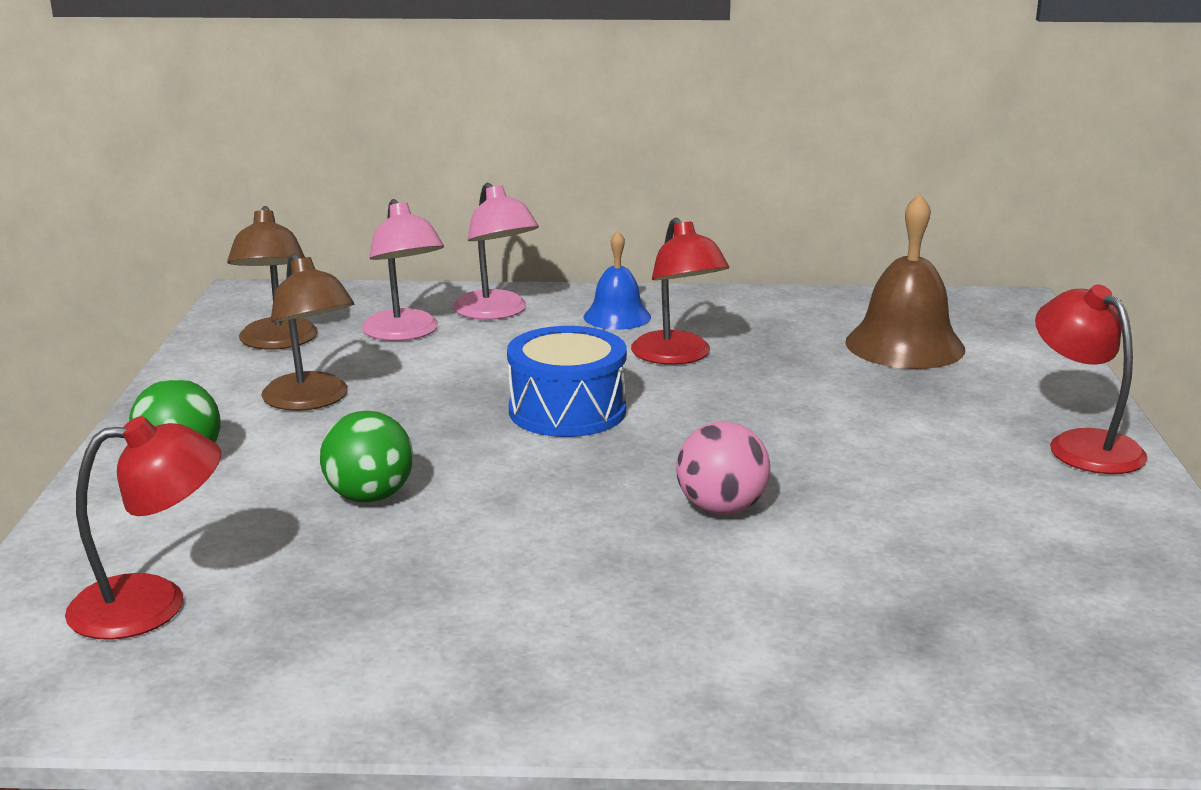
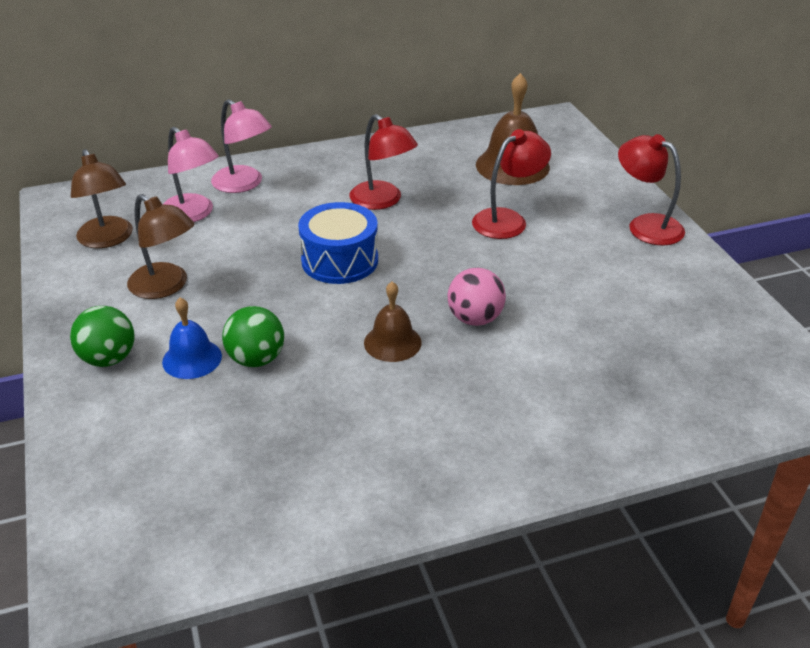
camera: 20 degrees left, 15 degrees up
red lamp [65,416,221,640] -> red lamp moved to [472,129,551,239]
blue bell [583,231,651,330] -> blue bell moved to [162,297,222,379]
none -> brown bell [364,282,421,362]

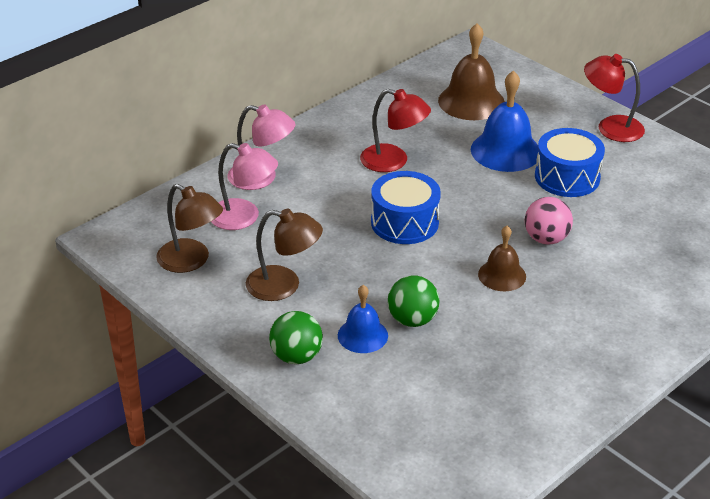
camera: 25 degrees left, 0 degrees up
red lamp [472,129,551,239] -> blue bell [471,70,538,172]
none -> blue drum [535,128,605,197]

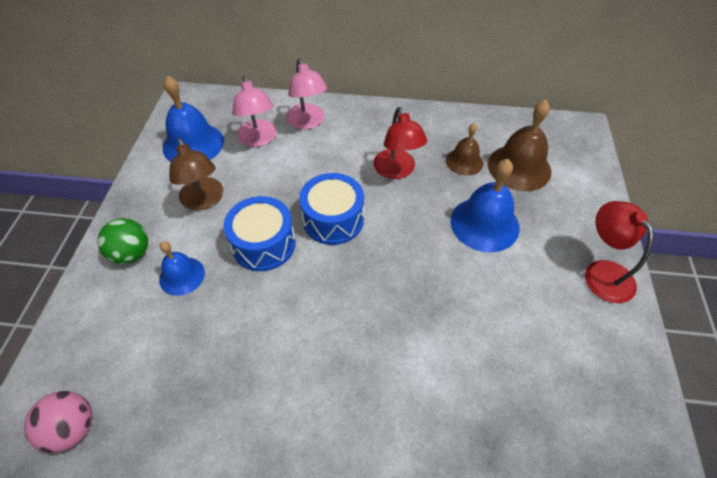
camera: 50 degrees right, 15 degrees up
brown lamp [156,184,223,273] -> blue bell [163,76,224,162]
green ball [388,275,439,327] -> none
brown bell [478,226,526,291] -> brown bell moved to [446,123,483,176]
pink ball [525,197,573,245] -> pink ball moved to [24,391,92,453]
blue drum [535,128,605,197] -> blue drum moved to [224,196,296,271]

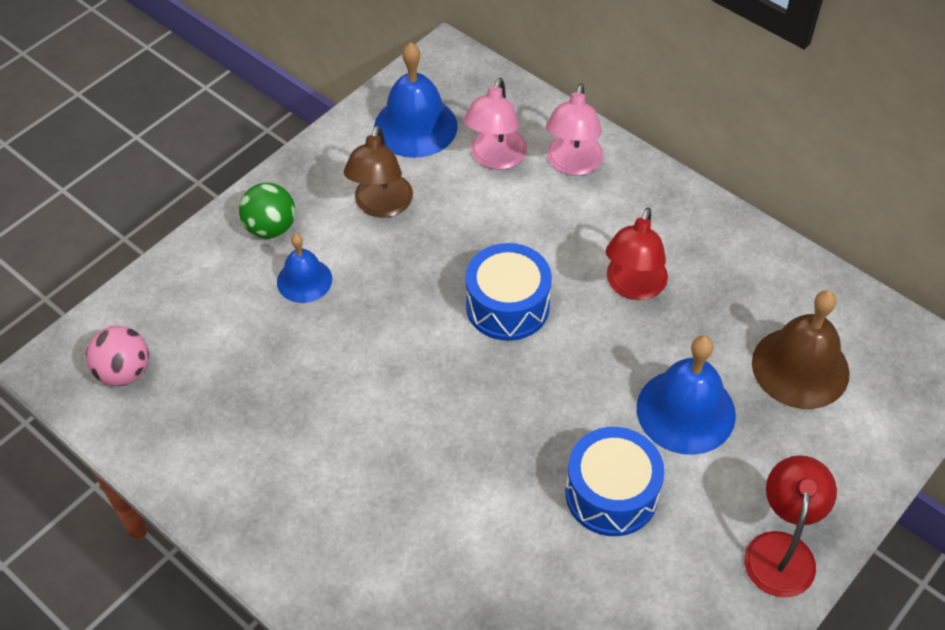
camera: 35 degrees right, 0 degrees up
blue drum [224,196,296,271] -> blue drum moved to [565,427,664,536]
brown bell [446,123,483,176] -> none

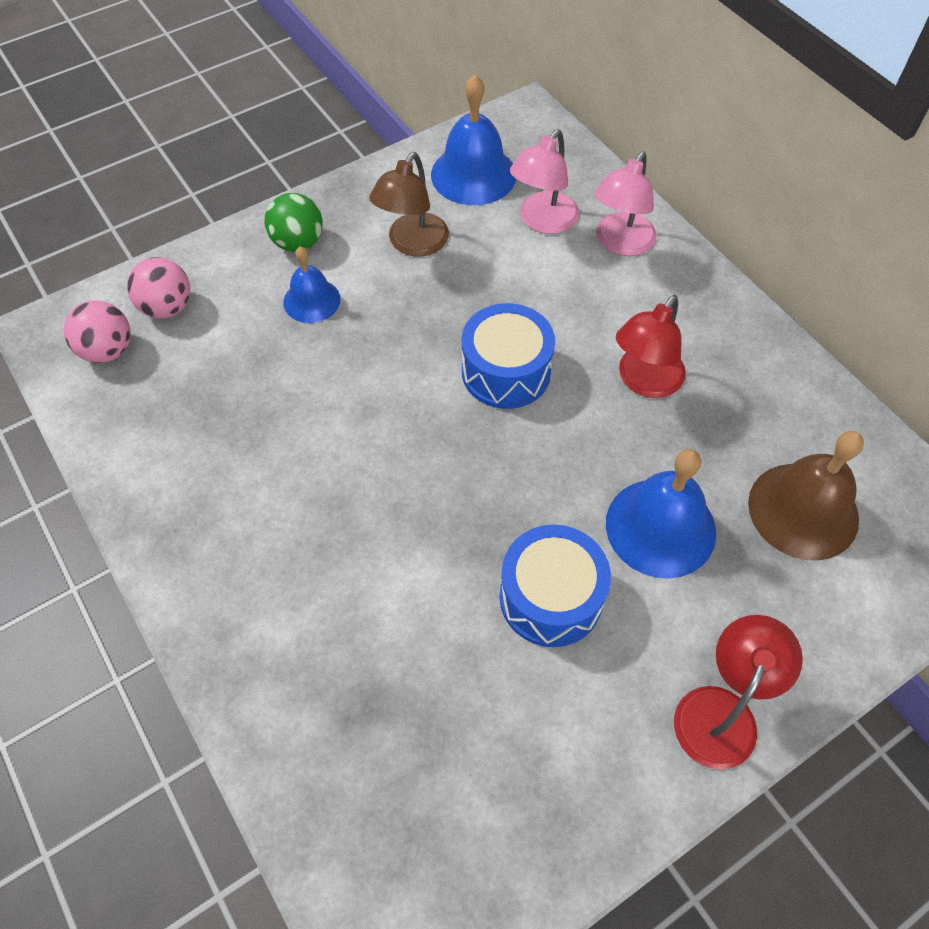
camera: 15 degrees right, 5 degrees up
none -> pink ball [127,257,190,318]

